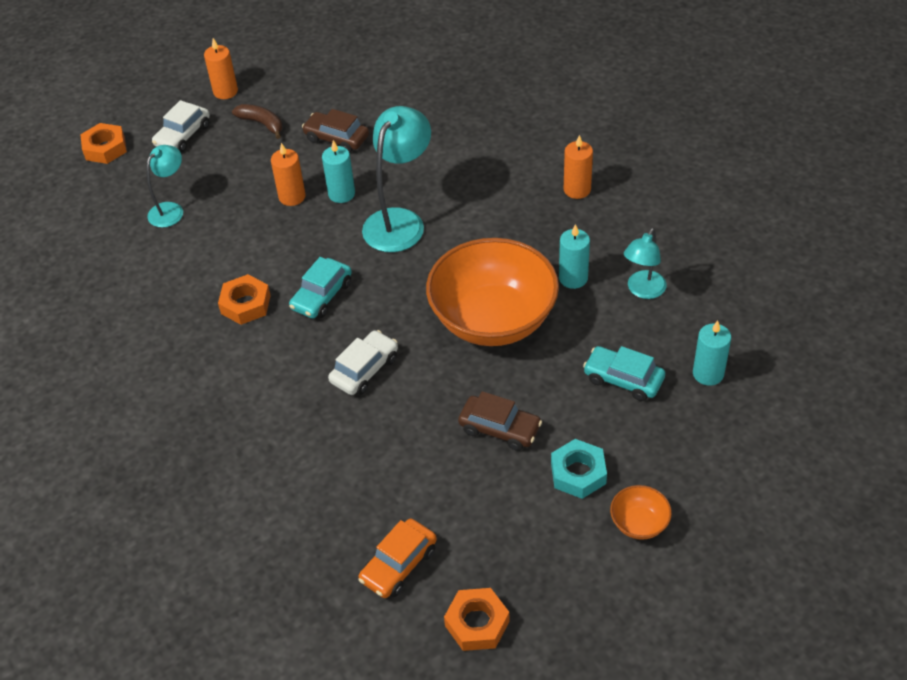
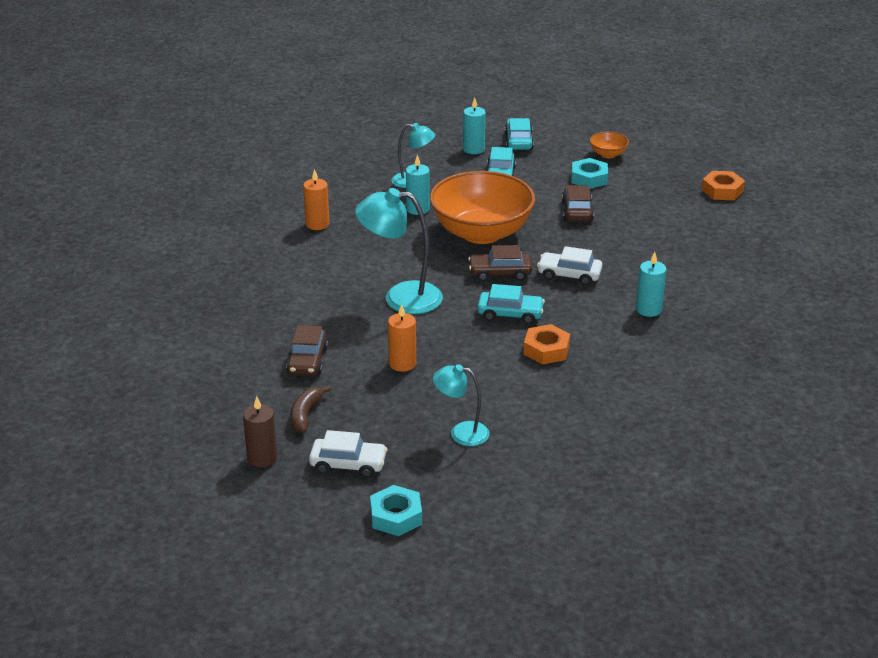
camera: 115 degrees left, 15 degrees down
orange nut [80,123,127,164] -> turquoise nut [370,485,422,536]
orange candle [204,38,238,99] -> brown candle [243,396,277,468]
turquoise candle [322,140,355,203] -> turquoise candle moved to [636,252,666,317]
orange car [358,519,437,598] -> none
none -> brown car [468,245,532,281]
none -> turquoise car [505,118,534,150]

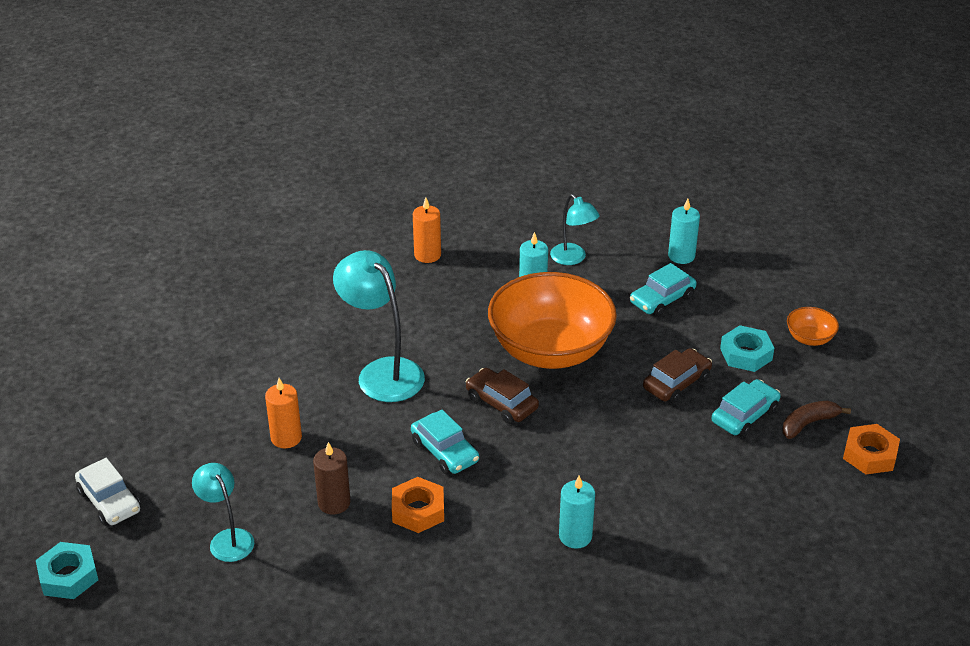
camera: 45 degrees right, 5 degrees up
brown candle [243,396,277,468] -> brown candle moved to [313,442,351,515]
brown car [286,325,328,376] -> none
brown banana [290,385,331,433] -> brown banana moved to [782,401,851,439]
turquoise car [505,118,534,150] -> turquoise car moved to [712,379,780,437]
white car [537,246,602,285] -> none

